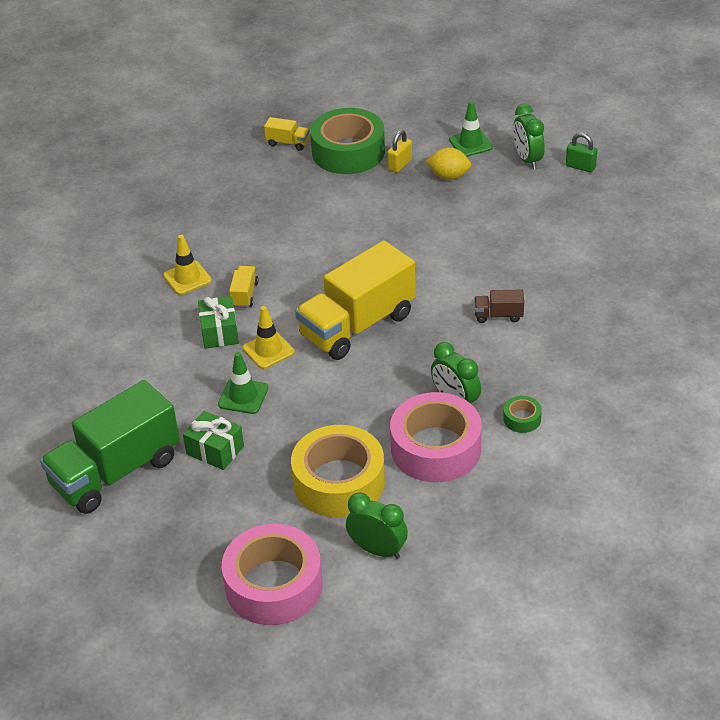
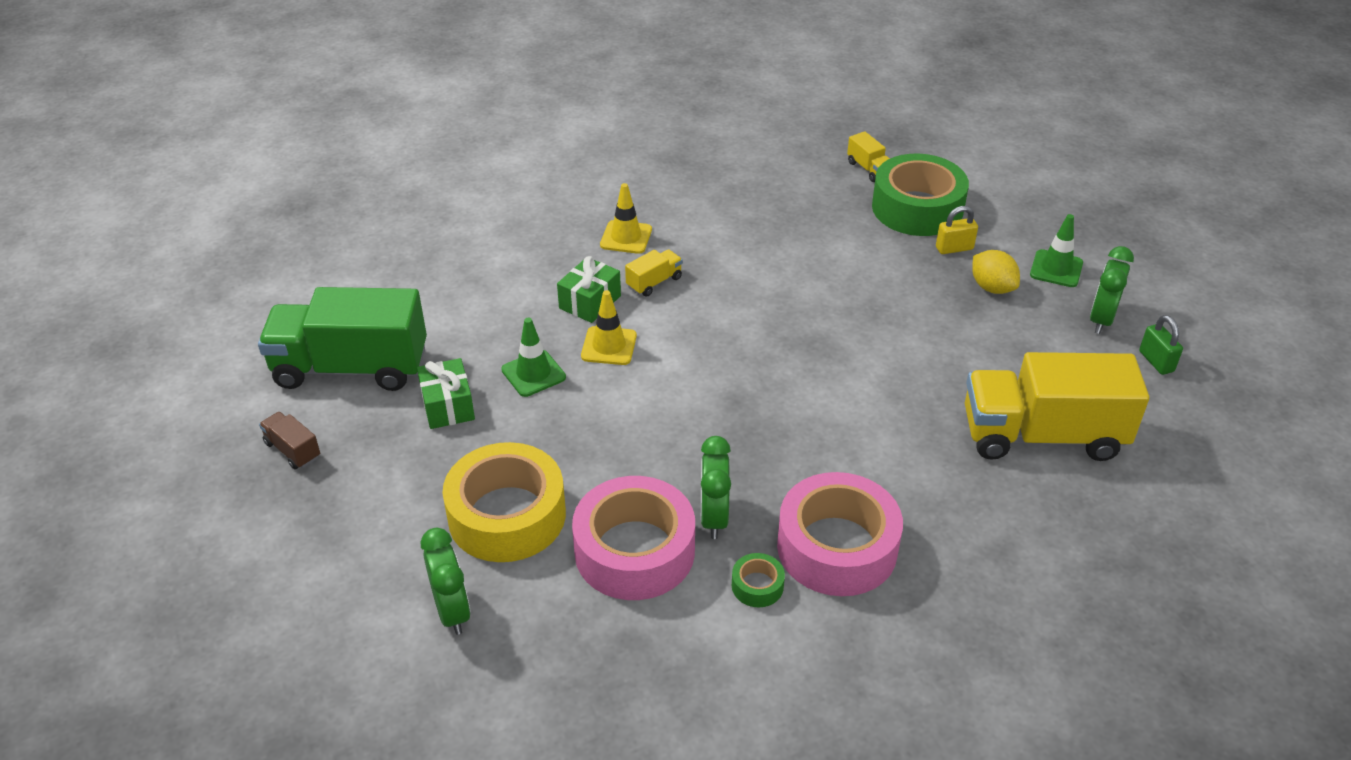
camera: 40 degrees right, 0 degrees up
pink tape [222,524,323,625] -> pink tape moved to [777,472,903,596]
yellow truck [295,240,416,360] -> yellow truck moved to [965,352,1149,461]
brown truck [474,290,524,323] -> brown truck moved to [259,412,320,469]

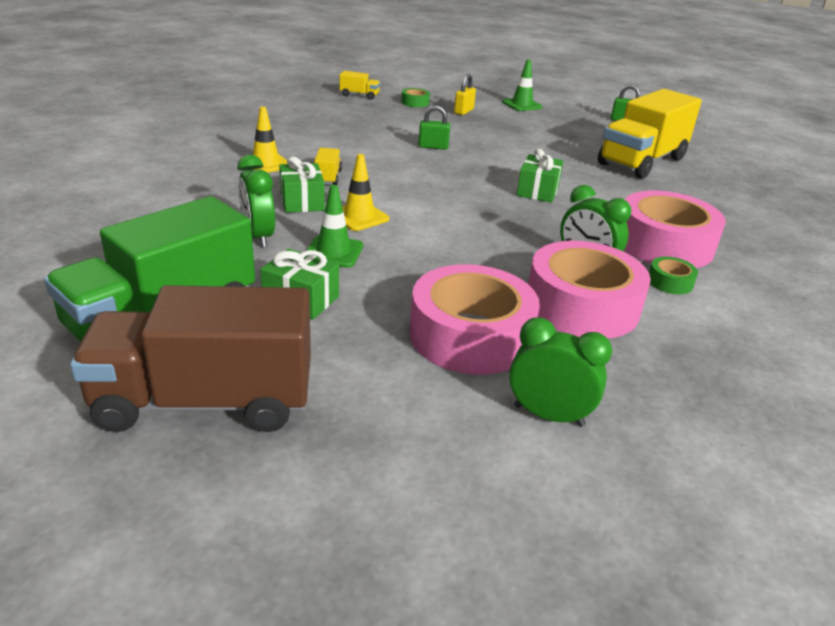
camera: 50 degrees left, 10 degrees down
brown truck [259,412,320,469] -> brown truck [70,285,311,432], size x2.45
yellow tape [443,442,566,562] -> pink tape [410,264,540,375]
green tape [872,154,969,236] -> green tape [401,88,430,107], size x0.42
yellow lemon [972,250,1020,294] -> none
green clock [1090,246,1134,334] -> green clock moved to [238,155,275,247]
none -> green padlock [418,105,450,150]
none -> green gift [517,149,563,203]

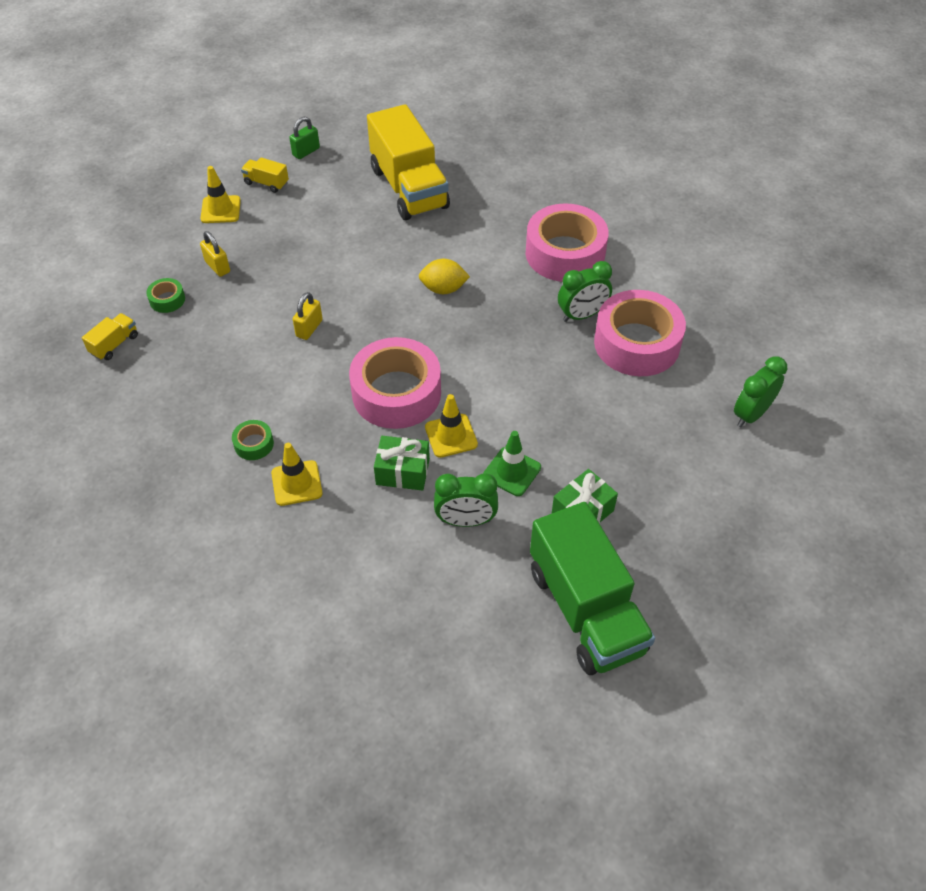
camera: 65 degrees left, 20 degrees up
brown truck [70,285,311,432] -> none
yellow truck [314,148,342,185] -> yellow truck moved to [241,157,289,193]
pink tape [410,264,540,375] -> pink tape moved to [349,337,441,429]
green padlock [418,105,450,150] -> yellow padlock [293,292,323,340]
green traffic cone [502,60,542,111] -> yellow traffic cone [201,166,241,223]
green gift [517,149,563,203] -> yellow lemon [419,259,470,294]
green tape [649,256,698,294] -> green tape moved to [232,420,274,460]

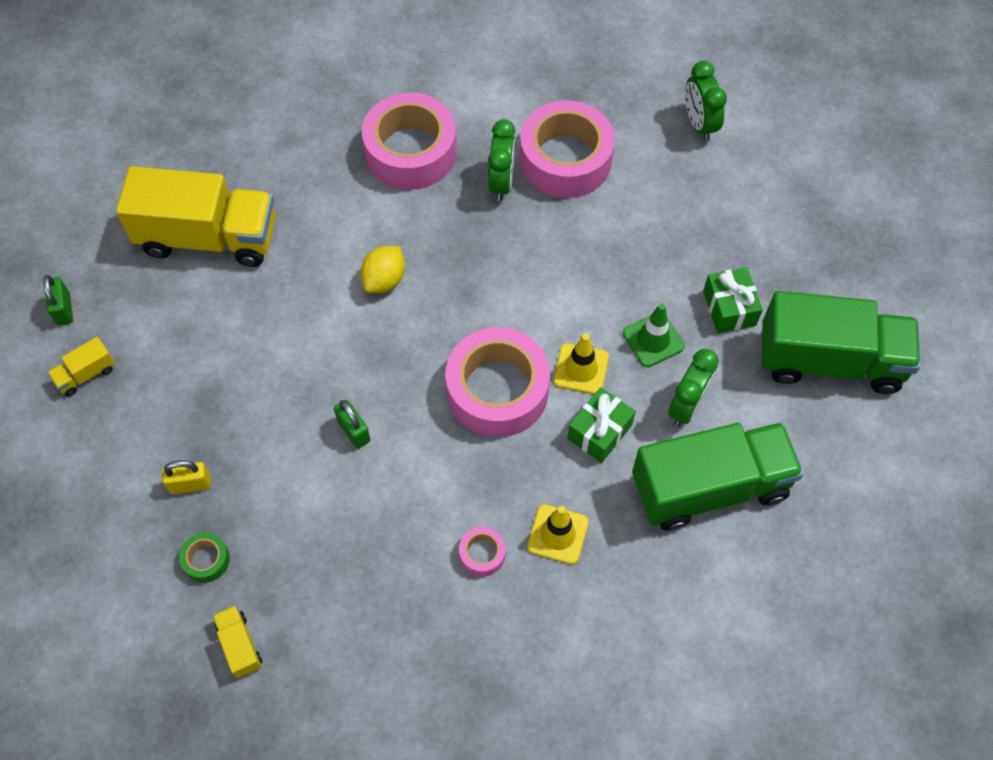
camera: 60 degrees left, 10 degrees up
yellow traffic cone [201,166,241,223] -> none
green tape [232,420,274,460] -> pink tape [459,527,505,577]
yellow padlock [293,292,323,340] -> green padlock [334,400,371,449]
none -> green truck [632,422,804,531]

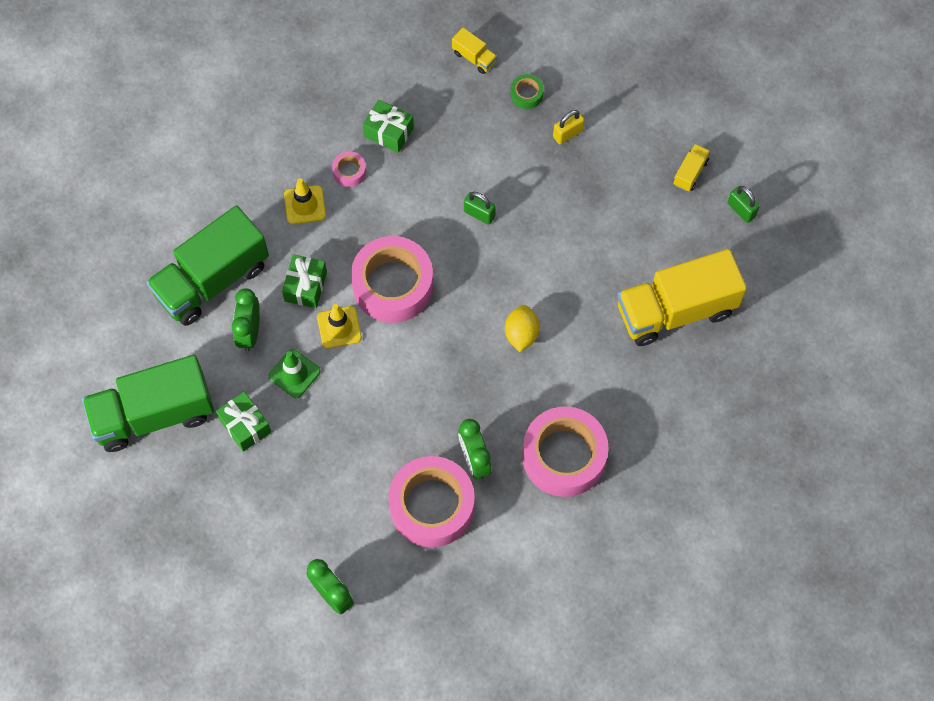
camera: 155 degrees right, 5 degrees up
none -> green gift [363,99,414,153]

